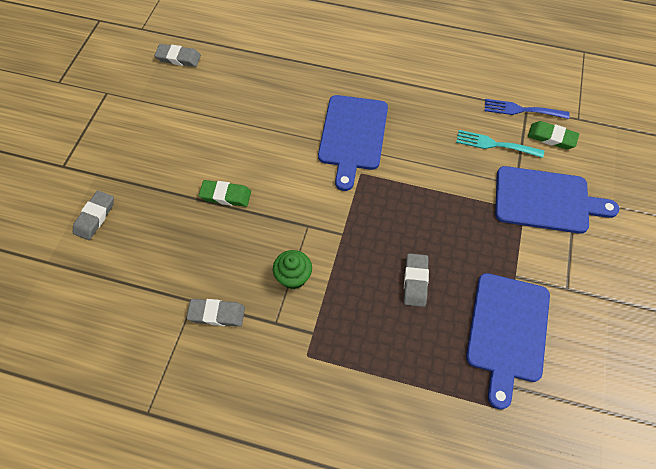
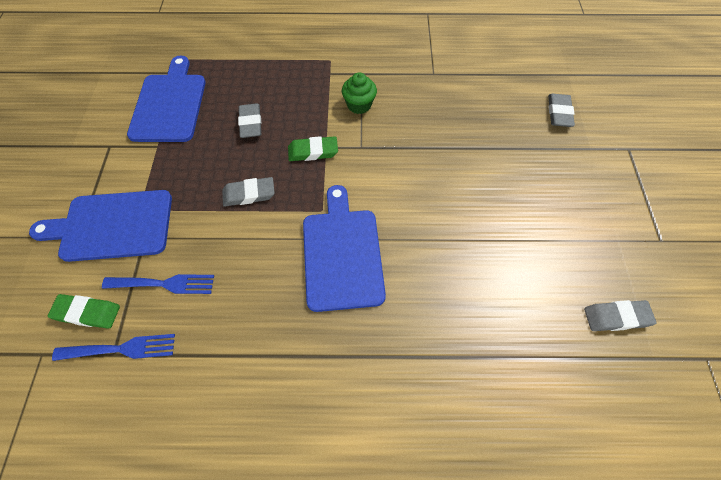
camera: 165 degrees right, 0 degrees up
grey eraser [187,299,245,327] -> grey eraser moved to [222,177,275,207]
green eraser [199,180,251,207] -> green eraser moved to [288,136,338,161]
turquoise fork [456,130,544,158] -> blue fork [102,274,214,294]

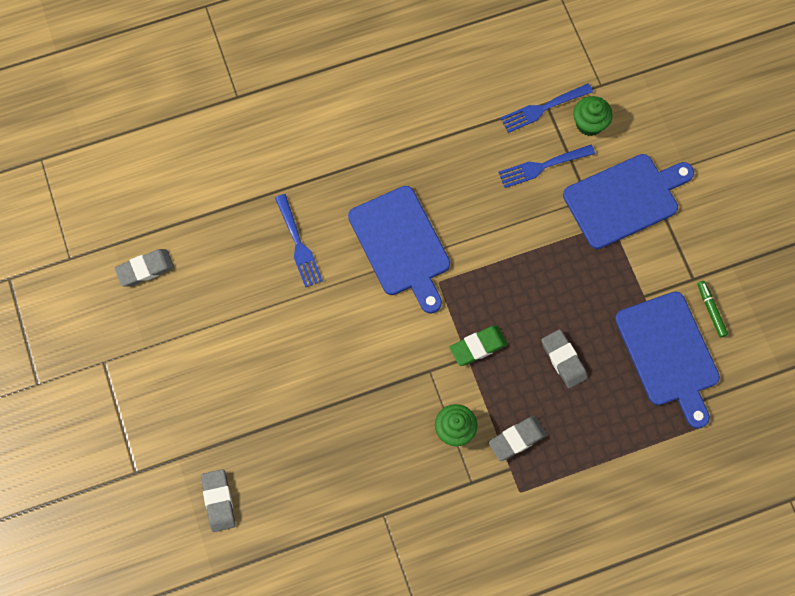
camera: 160 degrees right, 10 degrees up
green eraser [47,294,120,329] -> green cupcake [573,96,613,136]
grey eraser [222,177,275,207] -> grey eraser moved to [488,416,547,461]
none -> blue fork [275,194,323,288]
none -> green marker [697,281,728,338]

